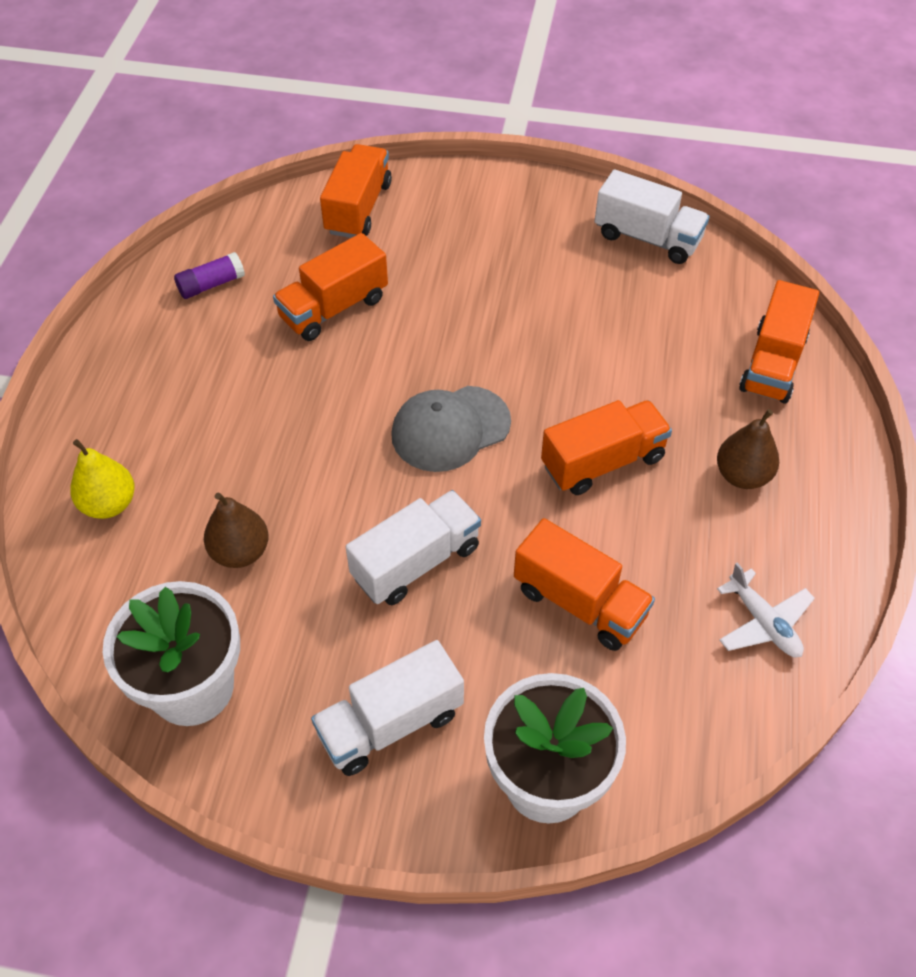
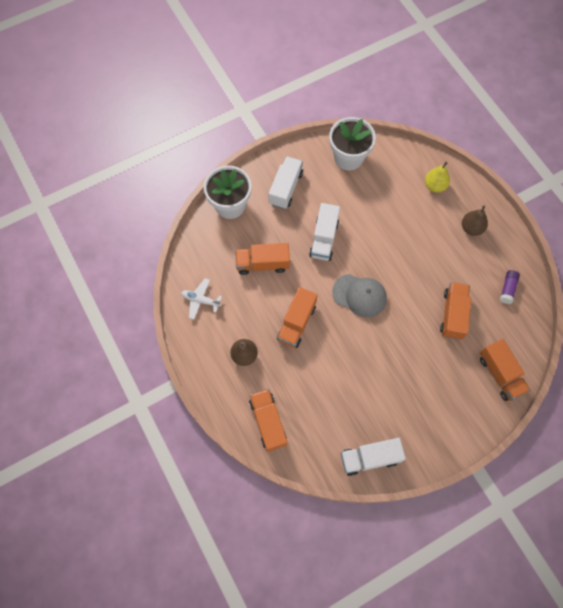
camera: 140 degrees right, 15 degrees up
brown pear [204,493,269,568] -> brown pear moved to [462,205,488,236]
grey cap [391,386,511,472] -> grey cap turned 90 degrees clockwise [332,274,387,317]

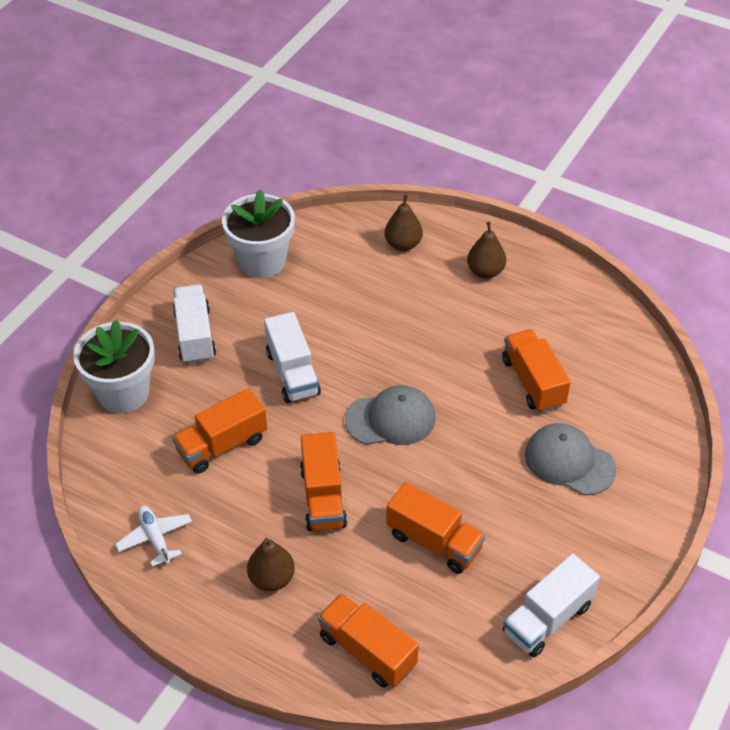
camera: 30 degrees left, 20 degrees down
white plane [181,278,222,320] -> white plane turned 75 degrees clockwise [115,505,192,567]
yellow pear [425,162,450,193] -> brown pear [385,194,423,251]
orange truck [480,339,531,401] -> orange truck moved to [386,482,485,574]
purple glue stick [500,270,520,304] -> none
none -> grey cap [525,423,616,495]

